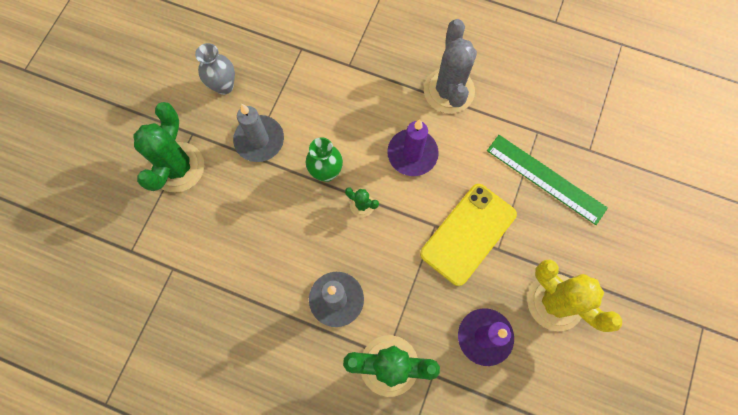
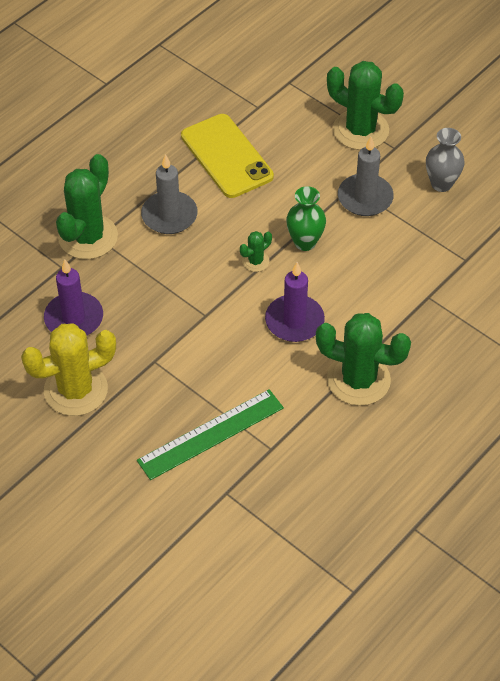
camera: 110 degrees right, 20 degrees down
yellow phone [420,184,517,286] -> yellow phone moved to [181,114,274,198]
grey cactus [424,19,477,114] -> green cactus [316,313,411,406]

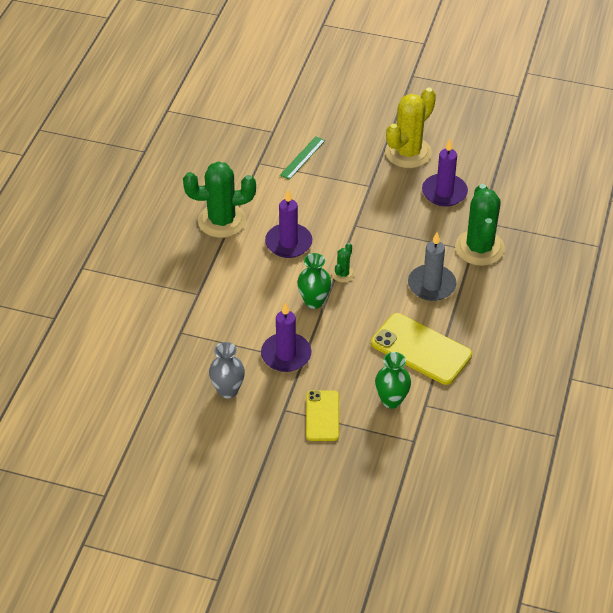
camera: 155 degrees right, 5 degrees down
green ruler [137,389,284,480] -> green ruler [280,136,325,180], size x0.60
green cactus [327,61,404,150] -> yellow phone [306,390,339,441]
grey candle [338,137,394,216] -> purple candle [261,302,312,372]
none -> green vase [375,352,411,409]

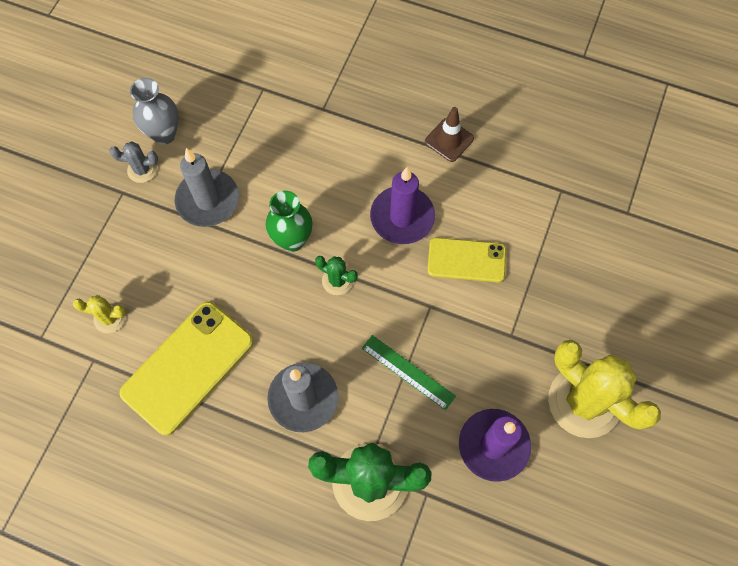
camera: 95 degrees right, 20 degrees up
green cactus [183,161,256,238] -> brown traffic cone [425,107,474,162]
purple candle [261,302,312,372] -> grey candle [175,148,239,227]
green ruler [280,136,325,180] -> green ruler moved to [362,335,456,410]
yellow phone [306,390,339,441] -> yellow phone moved to [428,238,506,282]
green vase [375,352,411,409] -> yellow cactus [73,295,126,333]
none -> grey cactus [109,142,158,183]

